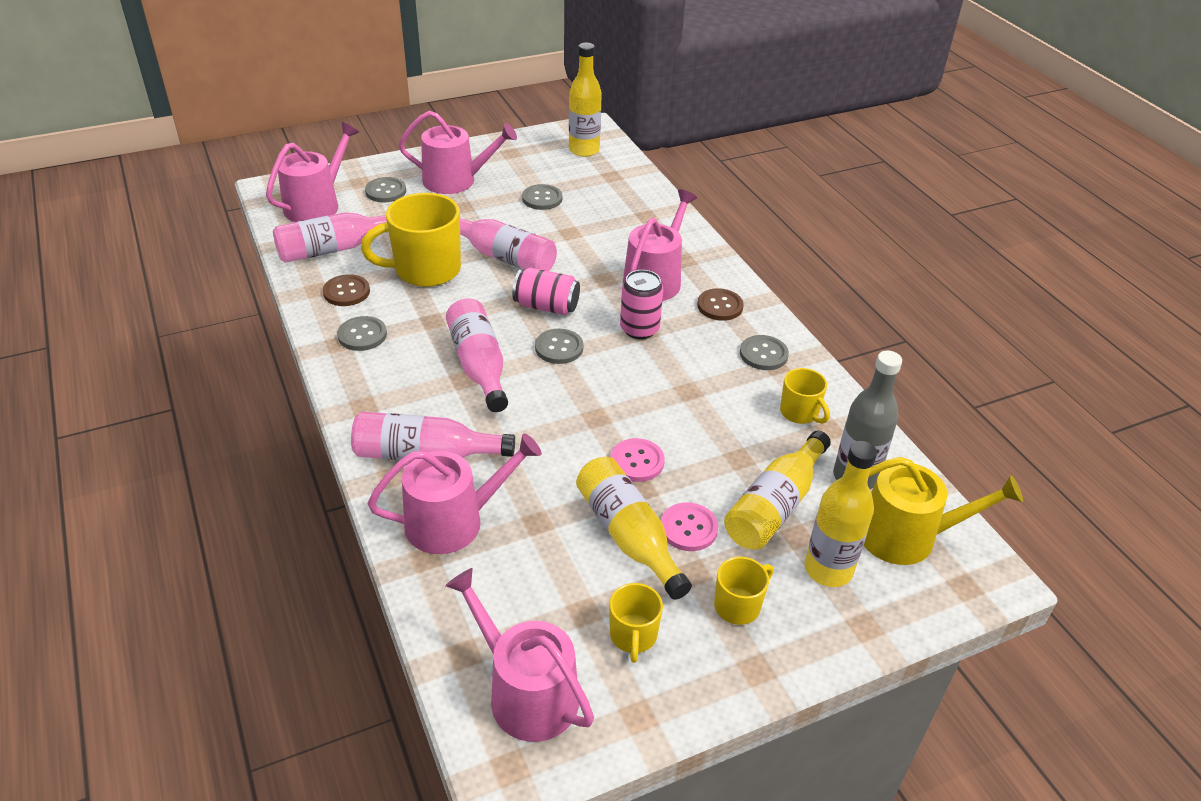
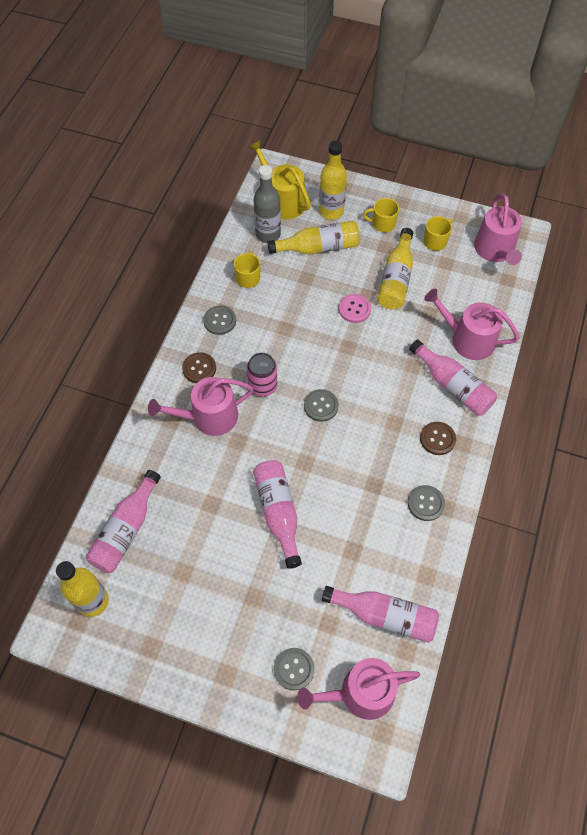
camera: 135 degrees left, 20 degrees up
brown button [323,274,370,306] -> brown button moved to [420,422,456,455]
yellow mug [361,193,461,287] -> none
pink watering can [399,111,517,194] -> none
pink bottle [446,299,508,412] -> pink bottle moved to [86,470,161,573]
pink can [512,267,580,315] -> none
grey button [522,184,563,210] -> none
pink button [661,502,718,551] -> none

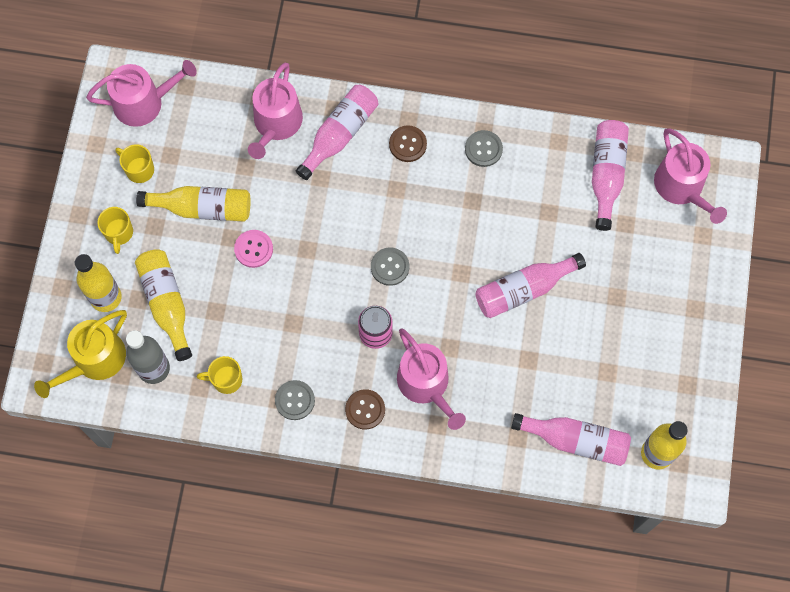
camera: 100 degrees left, 10 degrees up
grey button [274,648,314,690] -> none

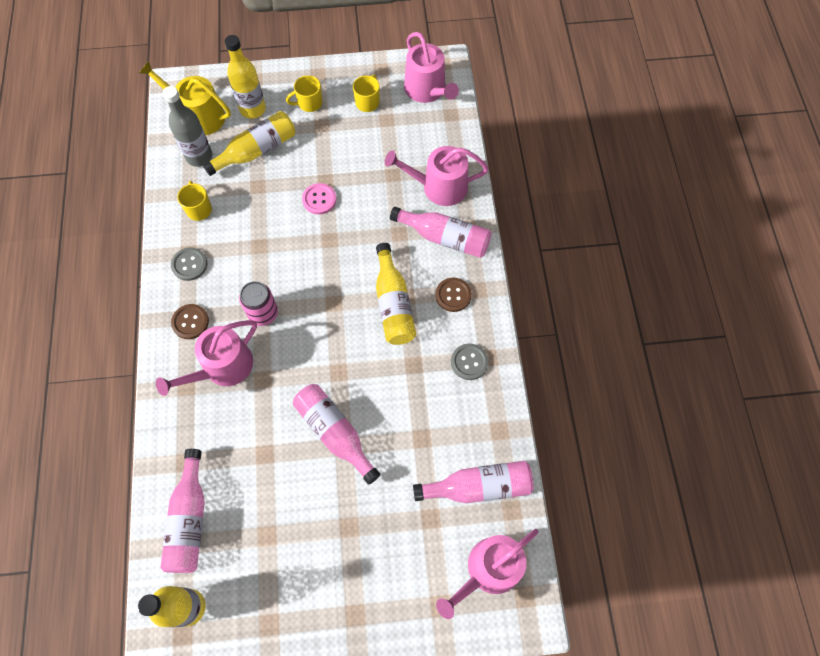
camera: 75 degrees right, 5 degrees down
yellow bottle [136,186,250,222] -> yellow bottle moved to [376,243,416,345]
grey button [371,248,409,286] -> none

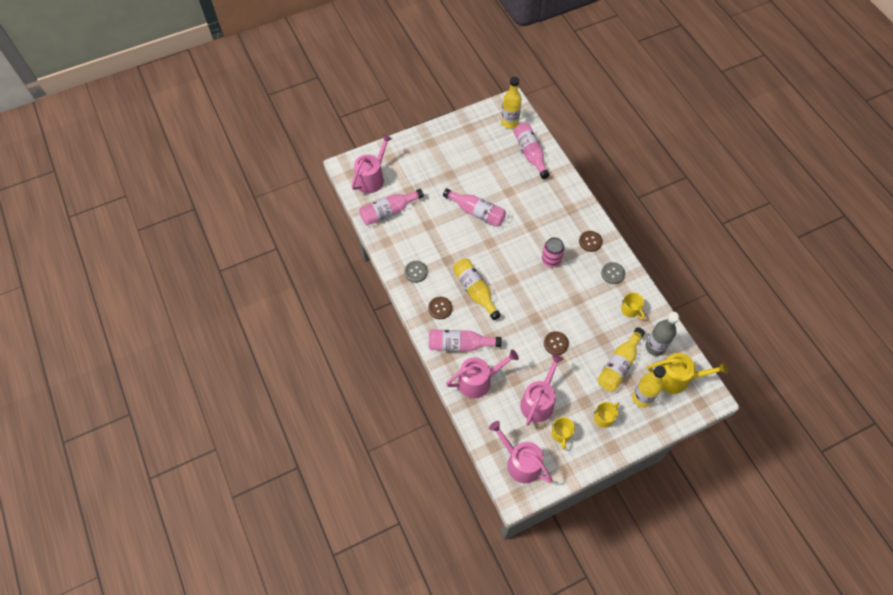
camera: 160 degrees right, 5 degrees down
pink watering can [156,320,257,396] -> pink watering can moved to [520,354,564,426]
pink button [302,183,337,215] -> brown button [544,331,569,355]

